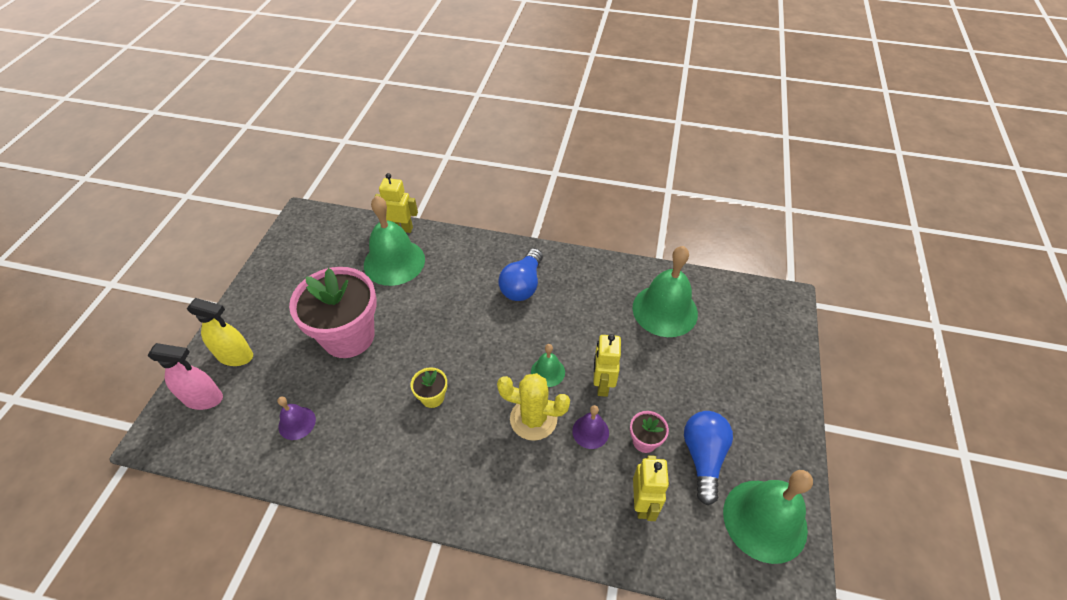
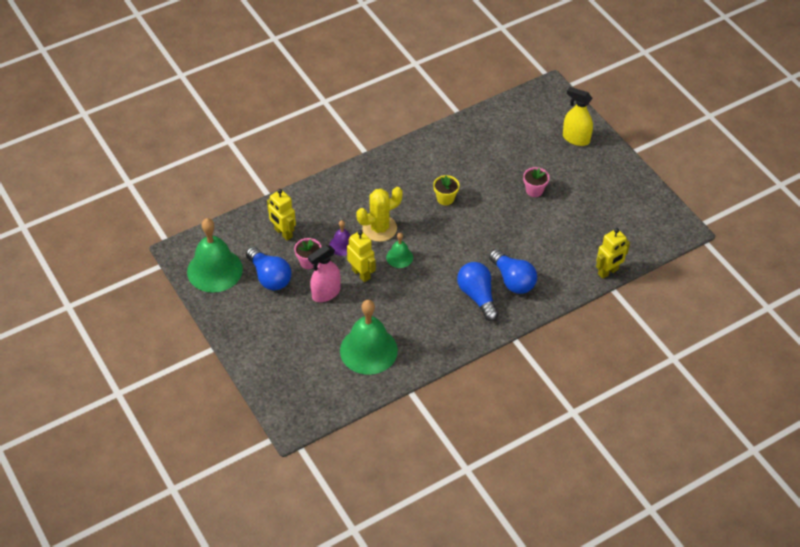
camera: 135 degrees right, 0 degrees up
pink spray bottle [148,343,223,410] -> pink spray bottle moved to [308,245,341,302]
yellow spray bottle [187,298,253,366] -> yellow spray bottle turned 60 degrees clockwise [563,87,593,146]
purple bell [277,396,316,440] -> none
pink flower pot [289,267,377,358] -> pink flower pot [523,167,549,197], size x0.43
green bell [364,196,425,286] -> none
none -> blue light bulb [489,249,537,294]

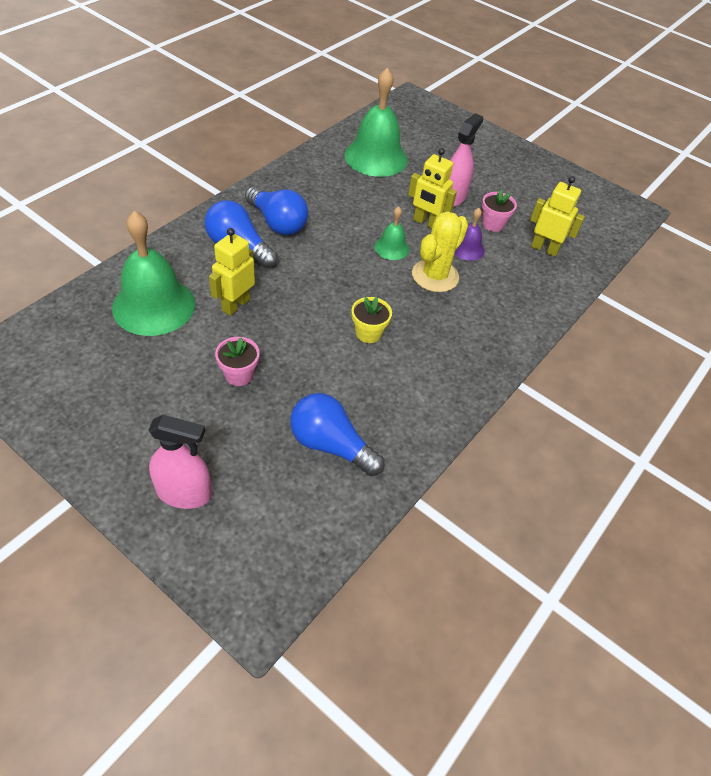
camera: 155 degrees right, 0 degrees up
green bell [187,218,243,293] -> green bell moved to [112,211,195,336]
blue light bulb [246,247,291,290] -> blue light bulb moved to [290,393,385,476]
yellow spray bottle [563,87,593,146] -> pink spray bottle [148,415,212,509]
yellow robot [596,228,630,279] -> yellow robot moved to [209,228,255,316]

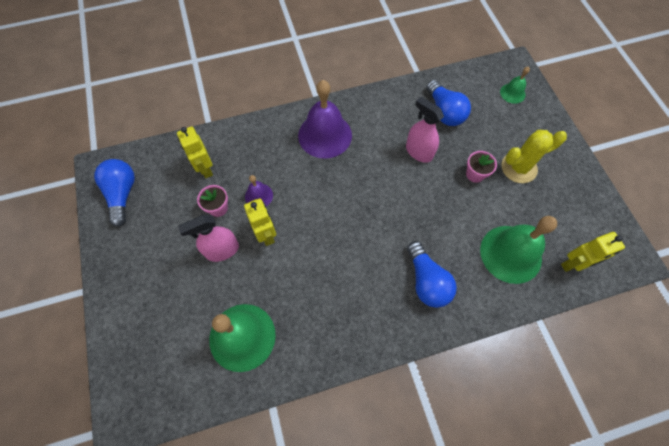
camera: 140 degrees left, 15 degrees up
pink spray bottle [148,415,212,509] -> pink spray bottle moved to [406,97,444,163]
yellow robot [209,228,255,316] -> yellow robot moved to [561,232,625,272]
blue light bulb [245,186,308,235] -> blue light bulb moved to [94,159,135,227]
yellow flower pot [352,297,392,343] -> none
green bell [374,206,409,260] -> green bell moved to [500,66,530,104]
yellow cactus [412,211,468,292] -> yellow cactus moved to [501,130,567,183]
none -> purple bell [298,80,352,159]

